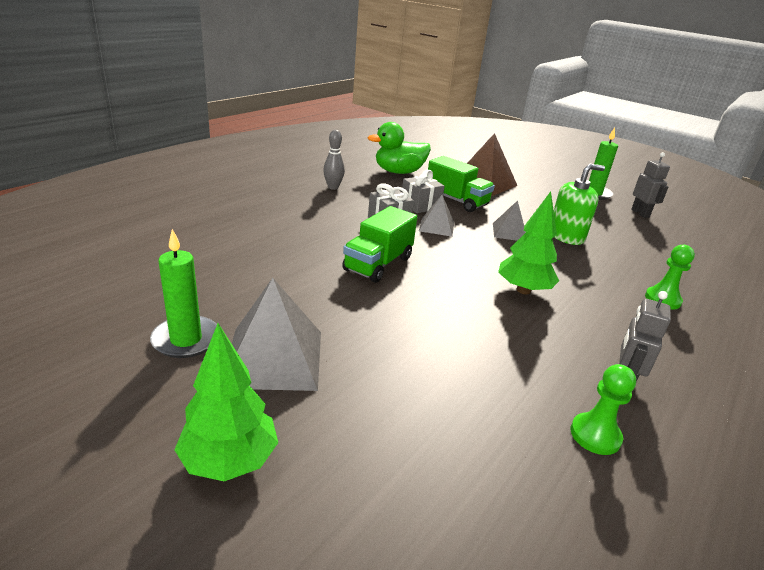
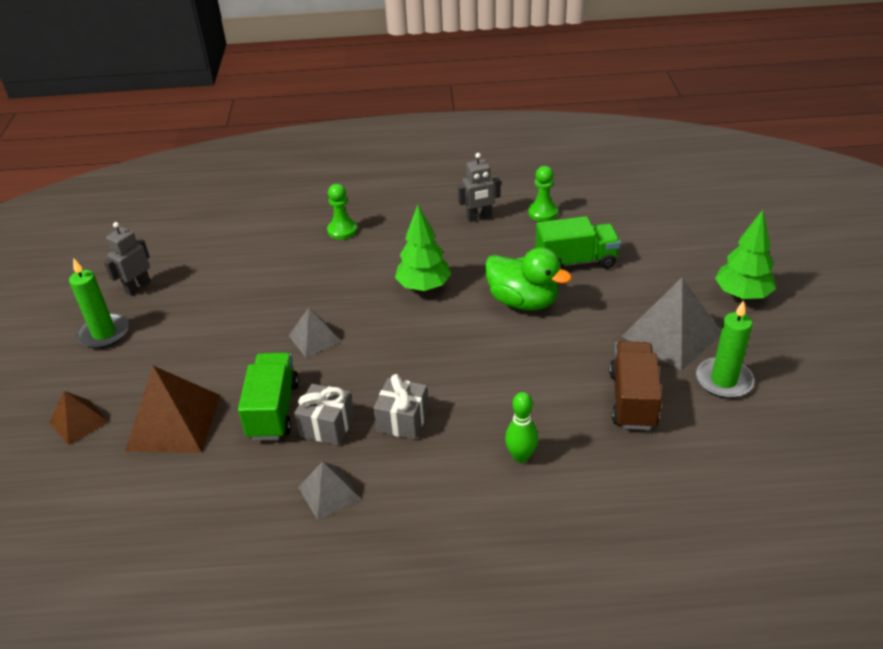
camera: 125 degrees left, 10 degrees up
grey bowling pin [323,130,345,190] -> none
green truck [342,206,417,283] -> green truck moved to [535,216,621,269]
green duck [368,122,431,174] -> green duck moved to [485,247,572,311]
grey pyramid [419,195,454,237] -> grey pyramid moved to [298,461,361,520]
green soap dispenser [554,164,605,245] -> none
none -> brown pyramid [49,391,109,445]
none -> green bowling pin [505,392,538,463]
none -> brown truck [609,341,662,430]

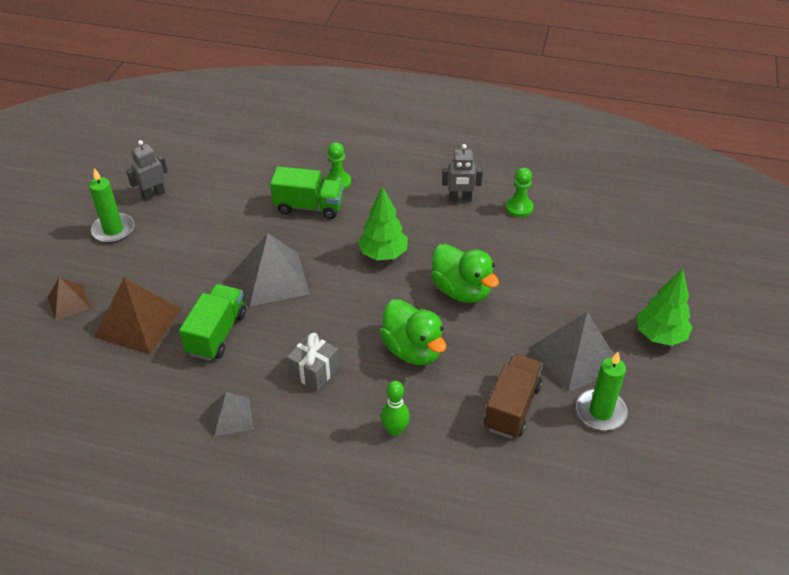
camera: 15 degrees right, 5 degrees up
grey pyramid [289,308,341,358] -> grey pyramid [240,233,310,307], size x1.76
grey gift [294,384,354,445] -> none
green truck [535,216,621,269] -> green truck moved to [270,166,344,219]
none -> green duck [380,299,446,365]

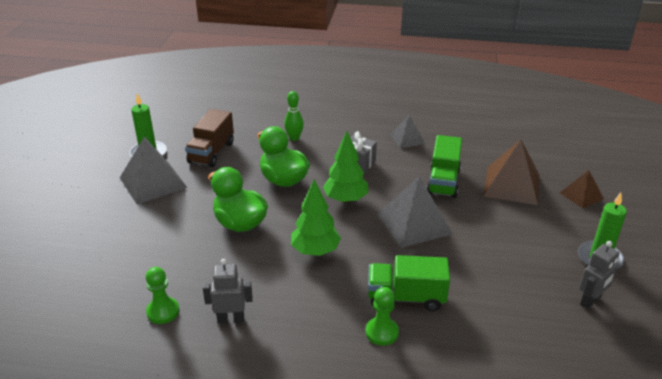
camera: 175 degrees right, 10 degrees down
green tree [637,268,692,346] -> green tree moved to [323,131,368,203]

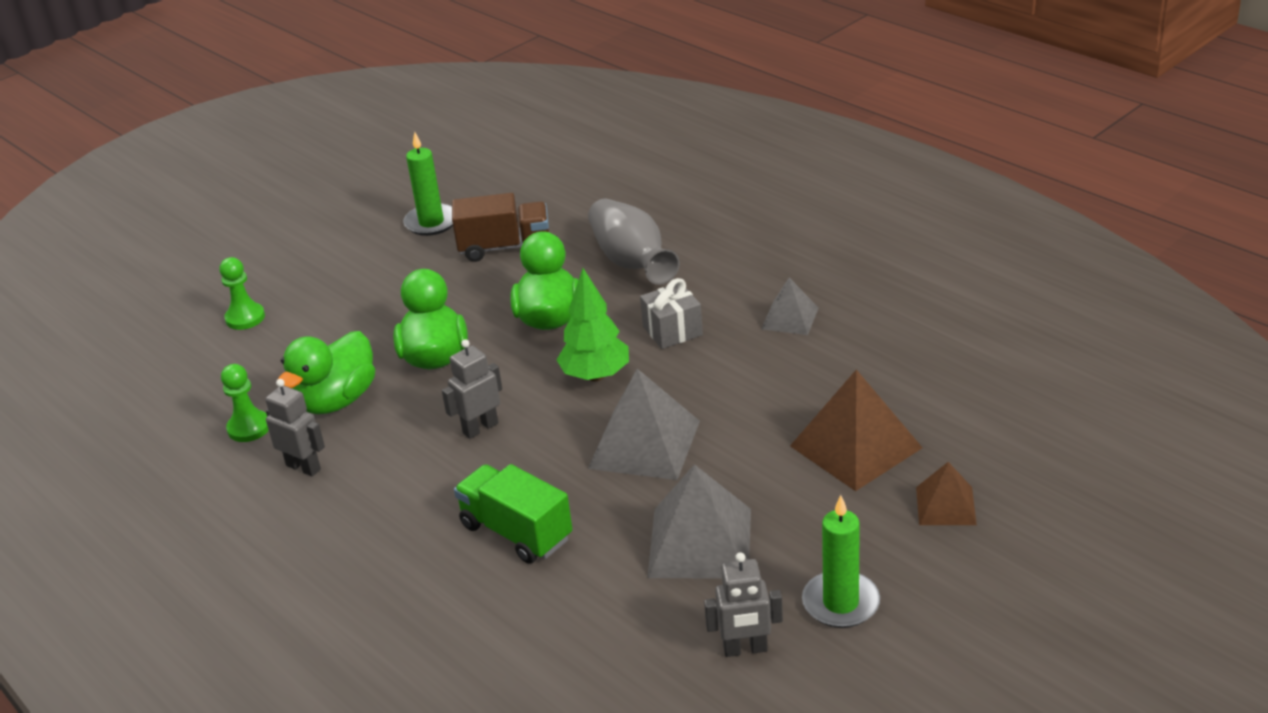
camera: 40 degrees right, 0 degrees up
grey pyramid [120,137,187,204] -> grey pyramid moved to [647,464,751,578]
brown truck [185,109,234,167] -> brown truck turned 150 degrees counterclockwise [452,193,549,262]
green bowling pin [284,91,304,141] -> grey vase [588,198,680,285]
green tree [291,179,341,256] -> grey robot [442,339,502,439]
green pawn [365,287,399,346] -> green pawn moved to [219,257,265,330]
green truck [427,135,462,198] -> none
none -> green duck [278,331,375,414]

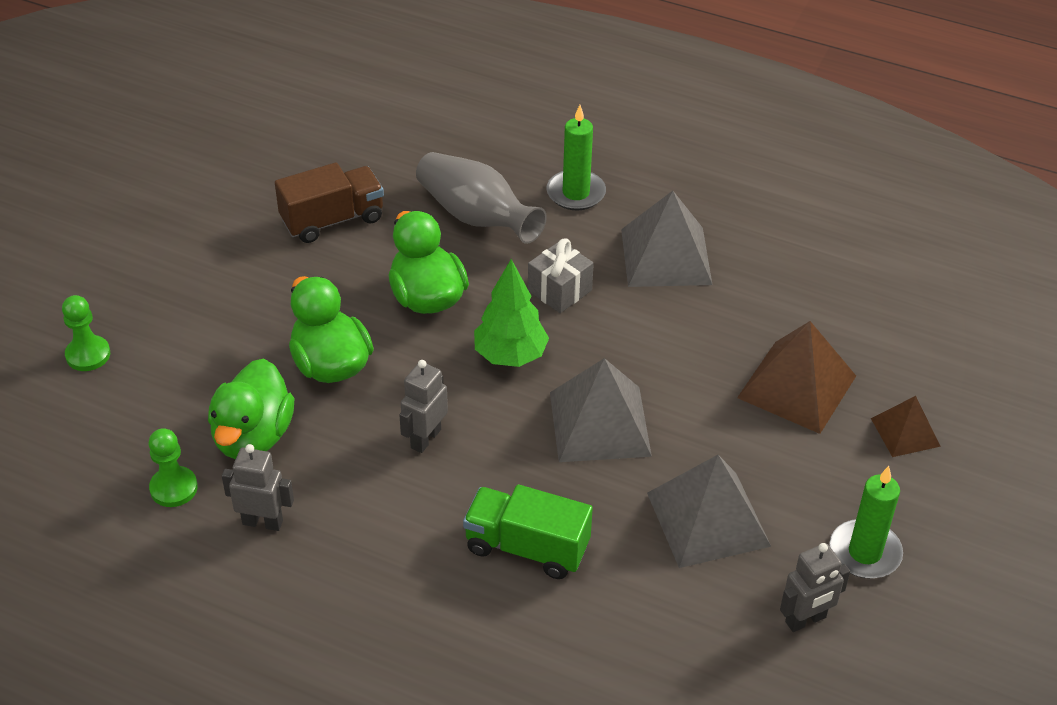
camera: 25 degrees left, 10 degrees up
green candle [403,132,453,236] -> green candle moved to [546,105,606,211]
grey pyramid [761,278,819,335] -> grey pyramid [621,191,712,287], size x1.76

